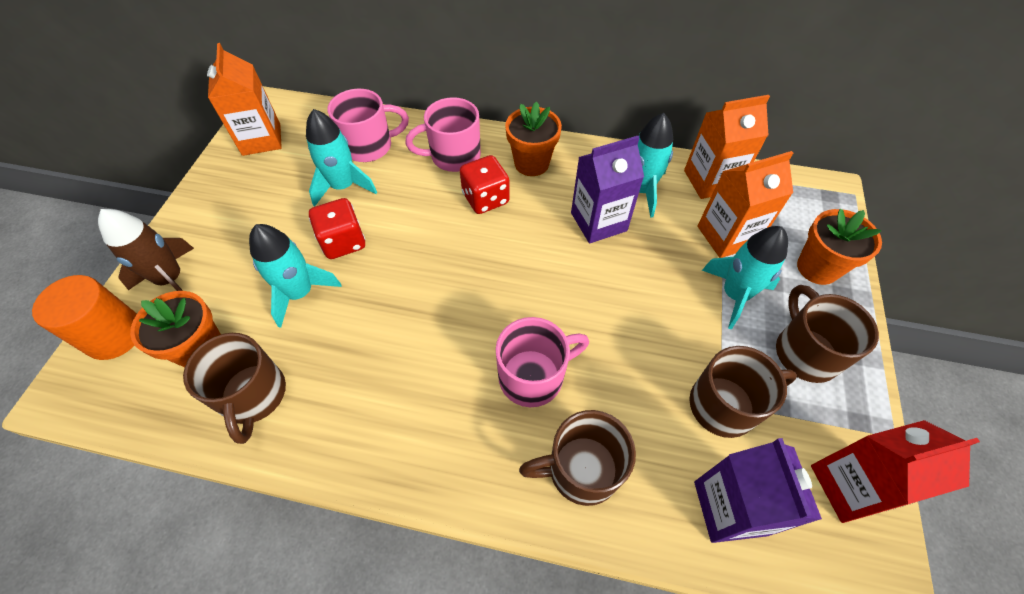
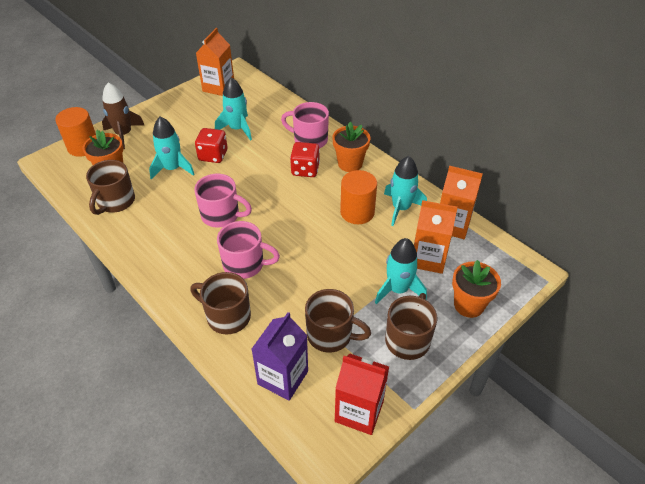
camera: 35 degrees right, 10 degrees down
pink mug [328,89,409,162] -> pink mug moved to [194,174,252,228]
purple carton [571,136,644,243] -> orange cylinder [340,170,377,224]

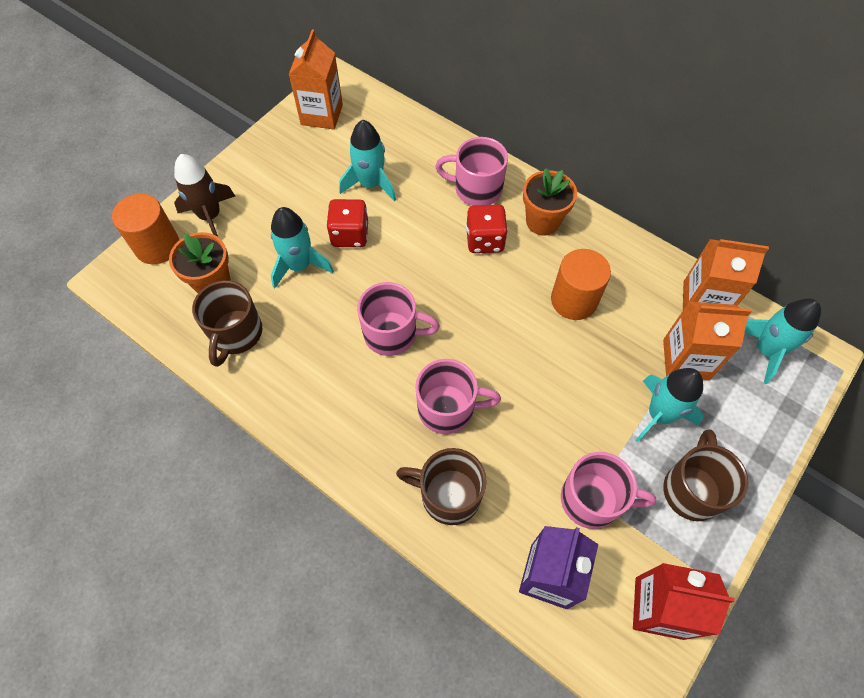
camera: 10 degrees left, 15 degrees up
brown mug [305,289,371,353] -> pink mug [561,452,656,529]
turquoise rocket [384,156,427,226] -> turquoise rocket moved to [745,298,821,384]
orange flower pot [452,260,501,318] -> none

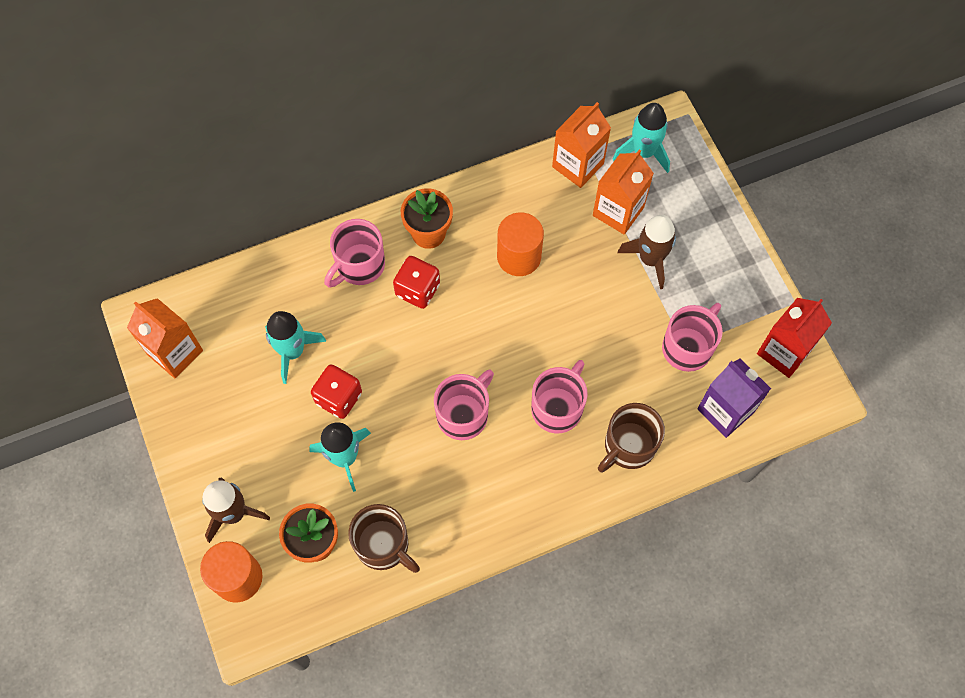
camera: 60 degrees left, 5 degrees up
turquoise rocket [635,368,704,442] -> brown rocket [618,215,676,289]
brown mug [663,429,749,521] -> none

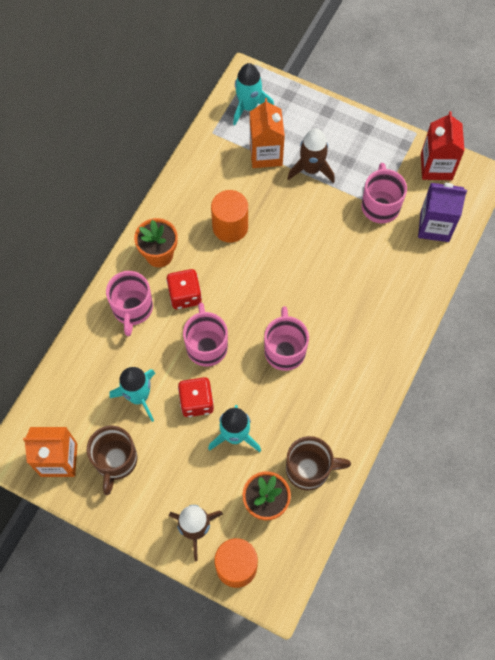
camera: 40 degrees left, 0 degrees up
pink mug [531,360,588,433] -> pink mug moved to [183,303,228,367]
orange carton [552,102,611,188] -> none
brown mug [598,403,665,473] -> brown mug moved to [87,426,137,495]

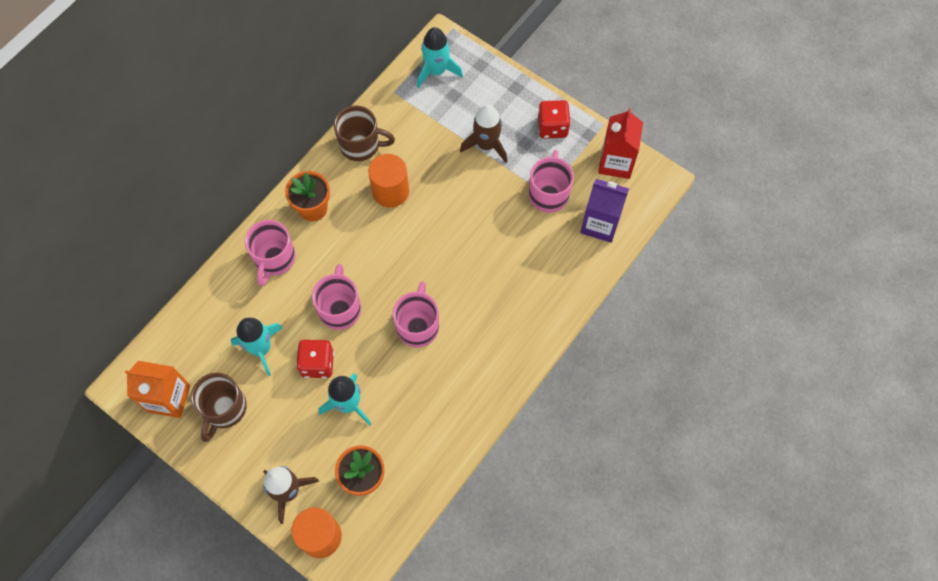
camera: 10 degrees right, 0 degrees up
red dice [166,269,202,309] -> red dice moved to [538,100,571,139]
orange carton [250,98,285,168] -> none
brown mug [286,436,351,491] -> brown mug moved to [334,106,395,161]

